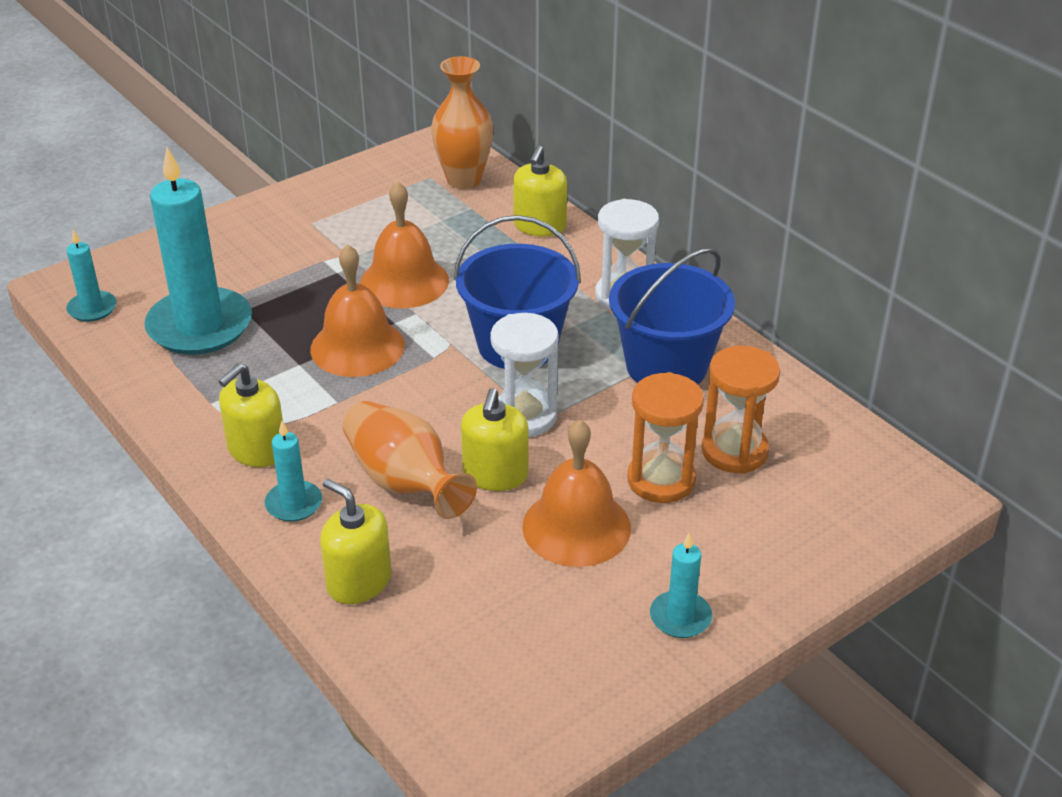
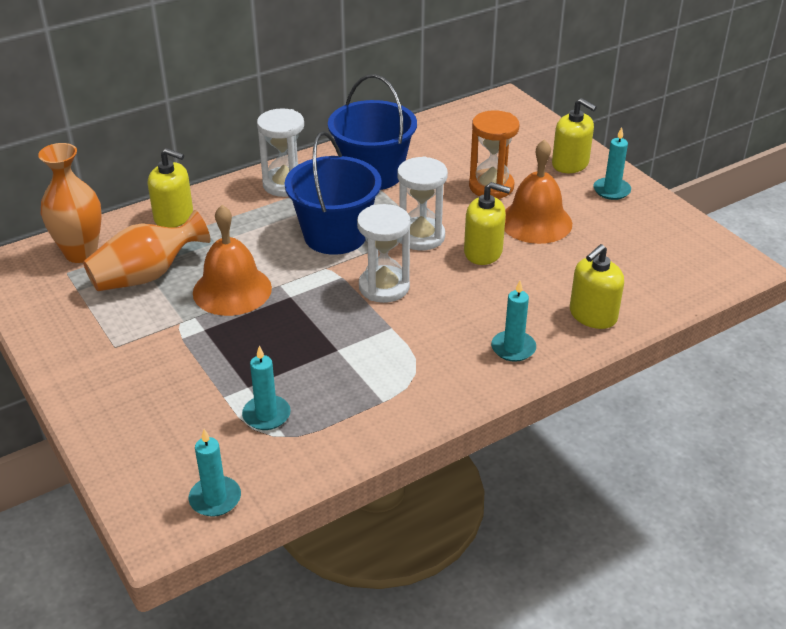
camera: 85 degrees left, 0 degrees up
turquoise candle [144,147,252,355] -> turquoise candle [242,346,291,430], size x0.47
yellow soap dispenser [219,363,283,467] -> yellow soap dispenser moved to [552,98,597,173]
orange bell [310,244,405,377] -> none
orange vase [343,401,477,519] -> orange vase moved to [83,210,211,291]
orange hourglass [702,346,780,474] -> none
none -> white hourglass [357,204,411,303]

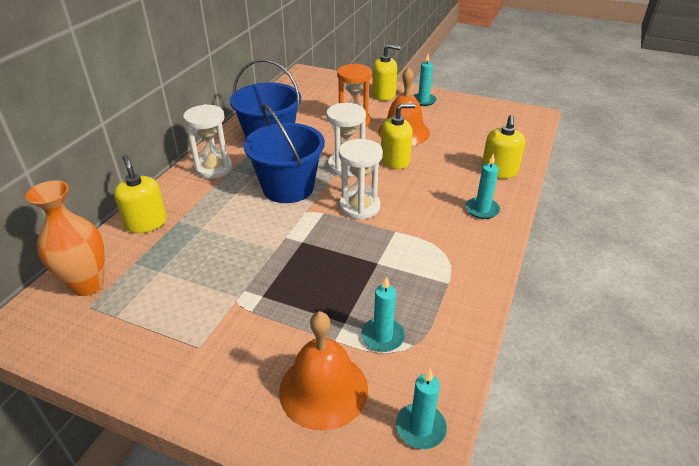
camera: 35 degrees left, 0 degrees up
orange vase [83,210,211,291] -> none
yellow soap dispenser [148,148,193,228] -> yellow soap dispenser turned 105 degrees counterclockwise [114,155,167,233]
orange bell [193,205,272,316] -> orange bell moved to [279,311,368,431]

